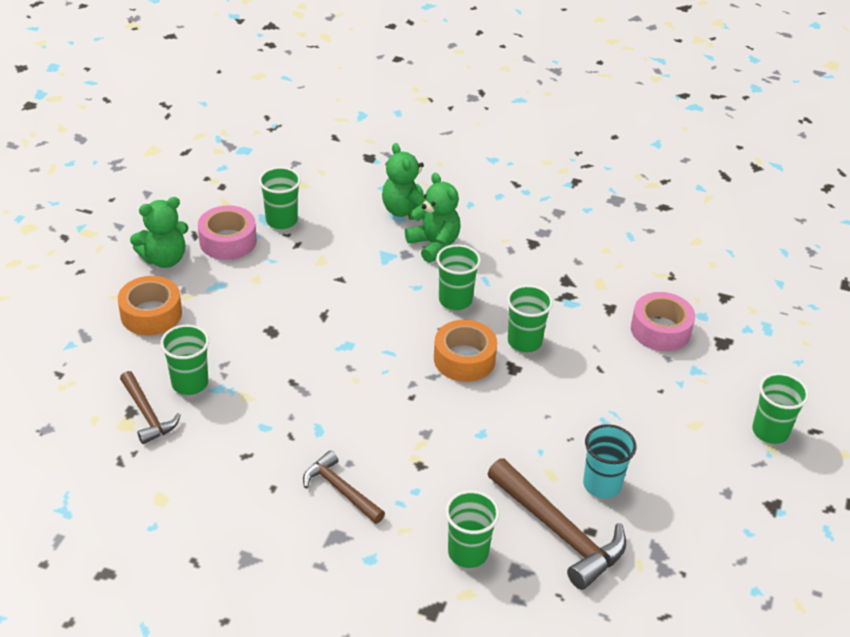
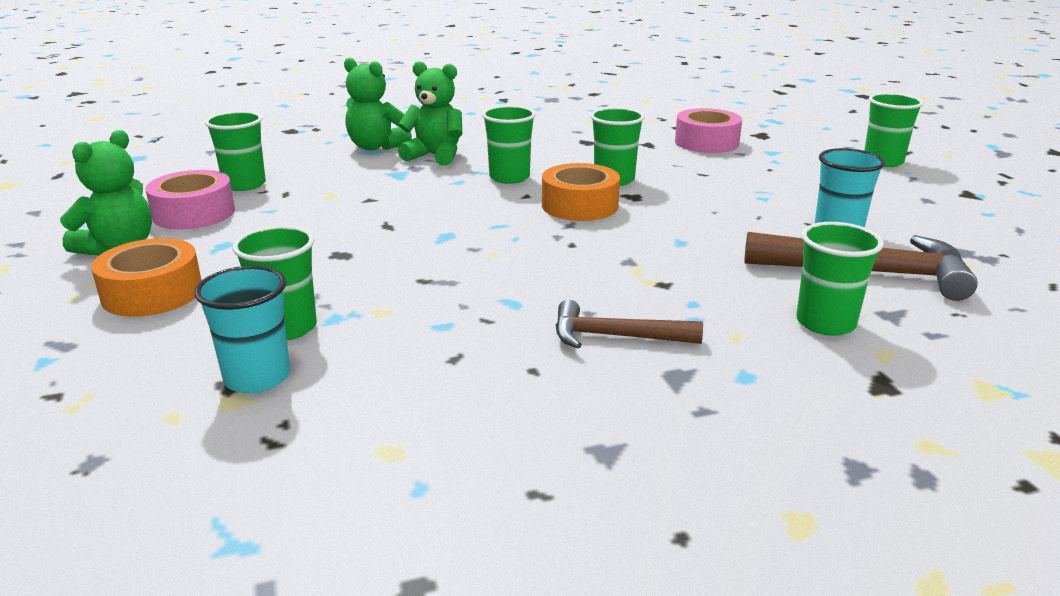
camera: 35 degrees left, 15 degrees down
brown hammer [120,371,180,444] -> turquoise cup [195,266,290,394]

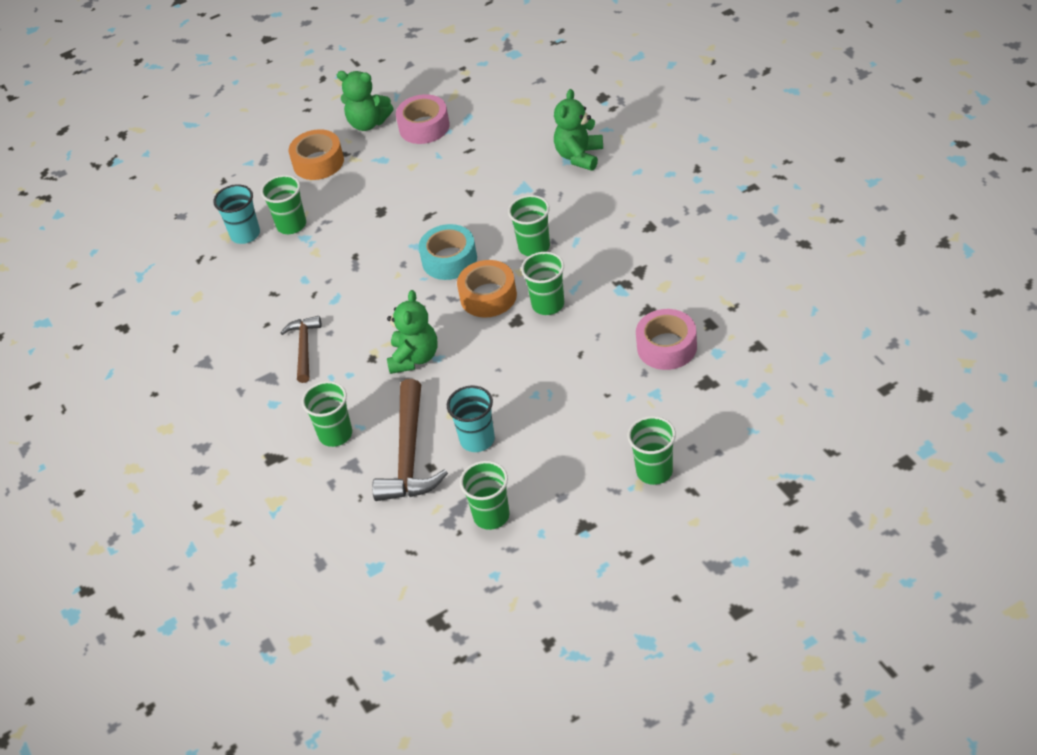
camera: 85 degrees right, 20 degrees up
green cup [205,111,266,191] -> green cup moved to [460,461,510,530]
green teddy bear [398,61,462,166] -> green teddy bear moved to [387,290,437,374]
none -> turquoise tape [419,224,477,280]

